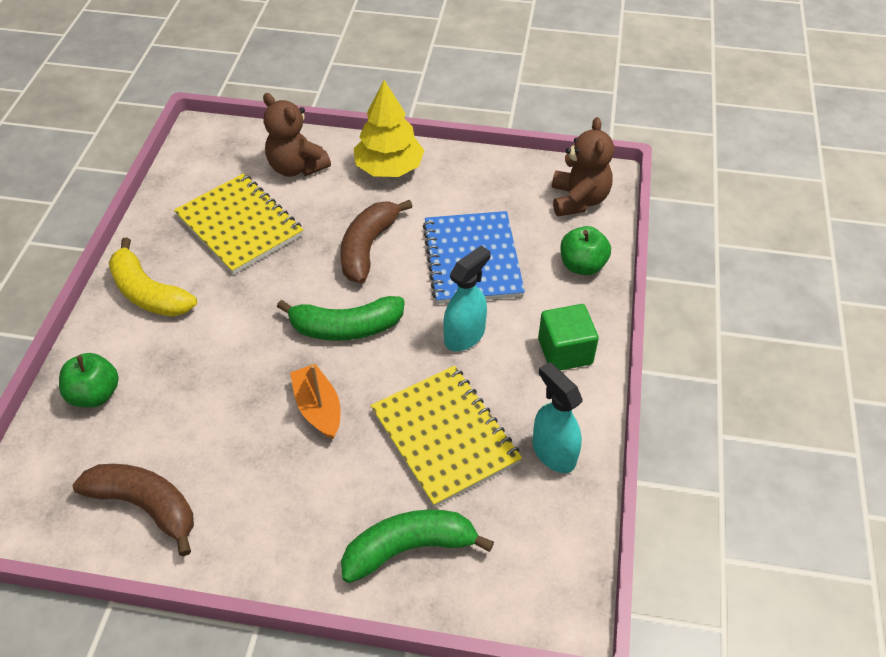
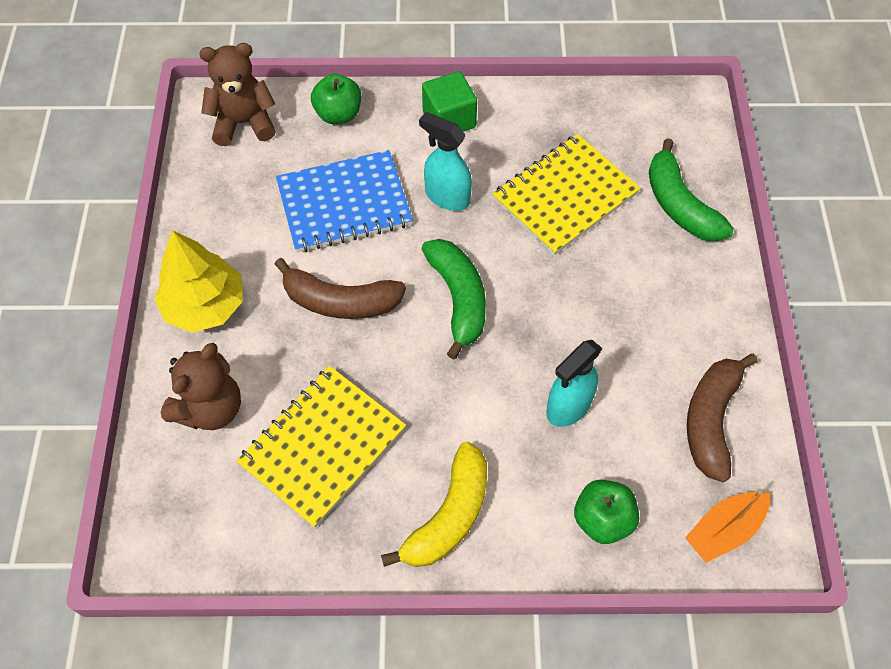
camera: 100 degrees left, 10 degrees up
orange boat [290,364,340,439] -> orange boat moved to [685,491,770,563]
turquoise spray bottle [532,362,583,473] -> turquoise spray bottle moved to [546,340,602,427]

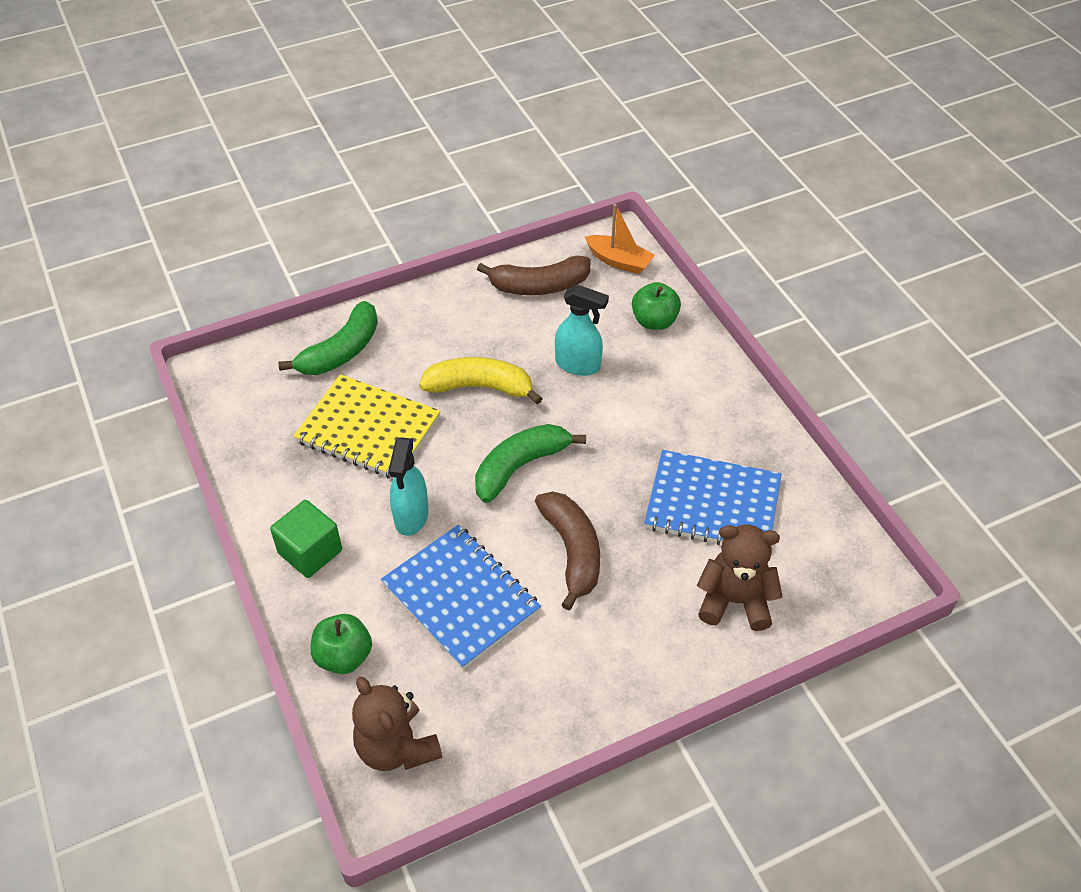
camera: 115 degrees left, 10 degrees down
yellow tree [154,230,243,333] -> none
yellow notebook [237,366,406,528] -> blue notebook [644,450,782,545]
yellow banana [381,442,487,567] -> yellow banana moved to [419,357,543,405]

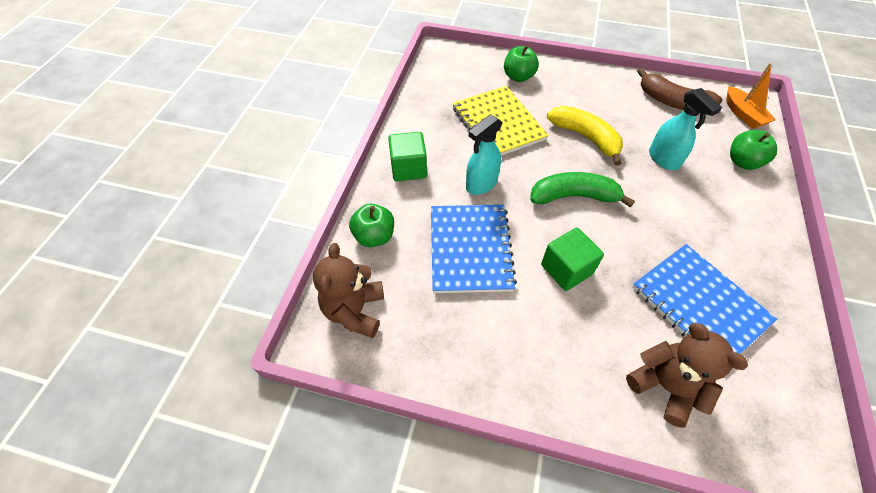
camera: 40 degrees right, 5 degrees up
green banana [278,301,378,375] -> green apple [504,45,539,82]
brown banana [535,491,600,611] -> green cube [541,228,604,291]

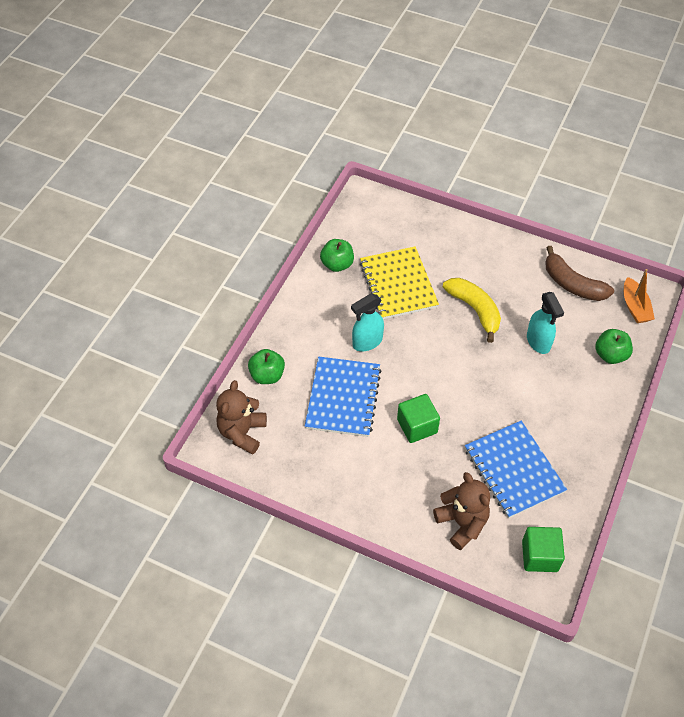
camera: 10 degrees right, 0 degrees up
green cube [388,132,427,181] -> green cube moved to [522,527,565,572]
green apple [504,45,539,82] -> green apple moved to [320,239,354,272]
green banana [530,172,635,207] -> none

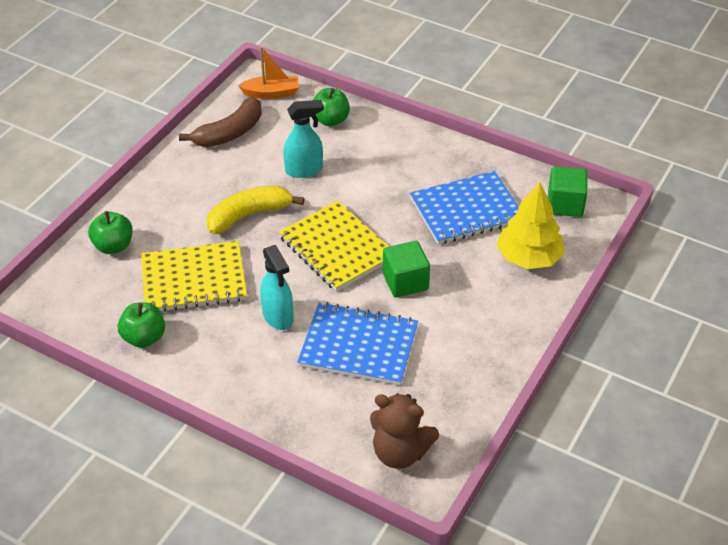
camera: 85 degrees left, 10 degrees down
green apple [248,349,285,384] -> green apple moved to [88,211,132,254]
brown teddy bear [433,472,490,550] -> yellow tree [496,182,565,269]
none -> yellow notebook [279,201,389,292]

